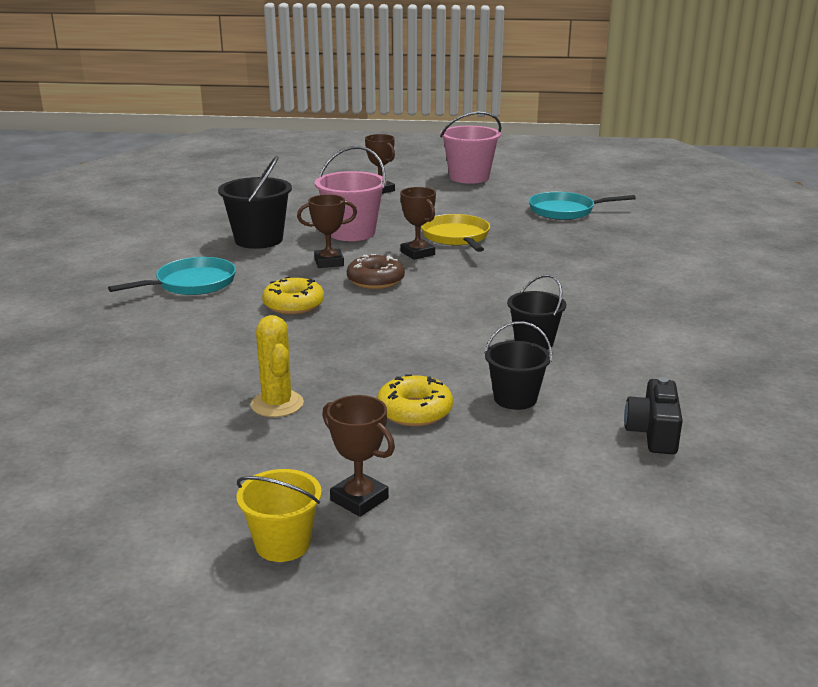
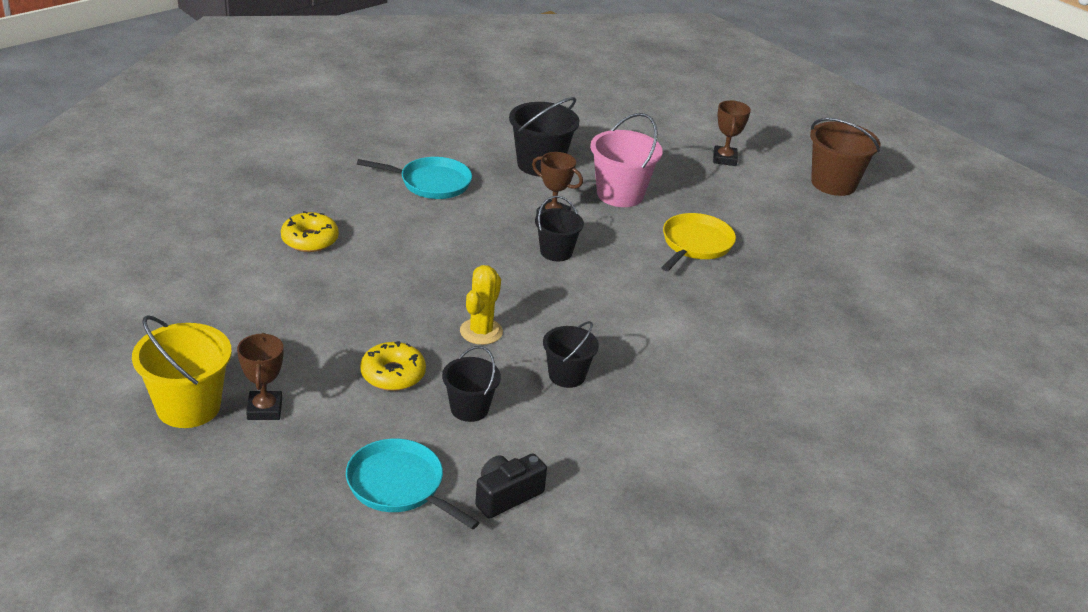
camera: 40 degrees right, 10 degrees up
yellow bucket [237,469,322,562] -> yellow bucket [132,315,232,428], size x1.58
yellow cactus [250,315,304,417] -> yellow cactus moved to [460,265,503,345]
yellow donut [262,276,324,315] -> yellow donut moved to [281,211,339,252]
brown donut [347,254,405,289] -> black bucket [535,196,584,261]
brown trophy [400,187,436,260] -> none
pink bucket [440,111,501,184] -> brown bucket [810,118,880,196]
turquoise pan [529,192,636,220] -> turquoise pan moved to [346,439,480,529]

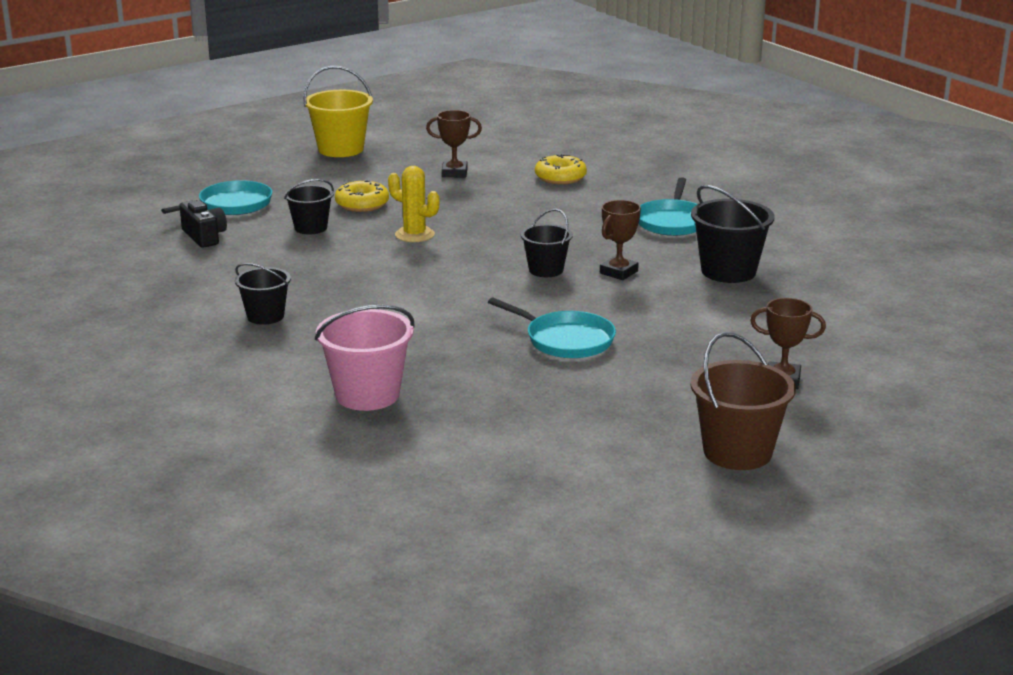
camera: 100 degrees right, 10 degrees down
brown trophy [237,333,283,420] -> brown trophy moved to [426,110,482,177]
black bucket [543,321,599,388] -> black bucket moved to [235,263,291,325]
pink bucket [590,113,663,207] -> pink bucket moved to [315,305,414,411]
yellow pan [661,213,736,271] -> turquoise pan [488,298,616,358]

